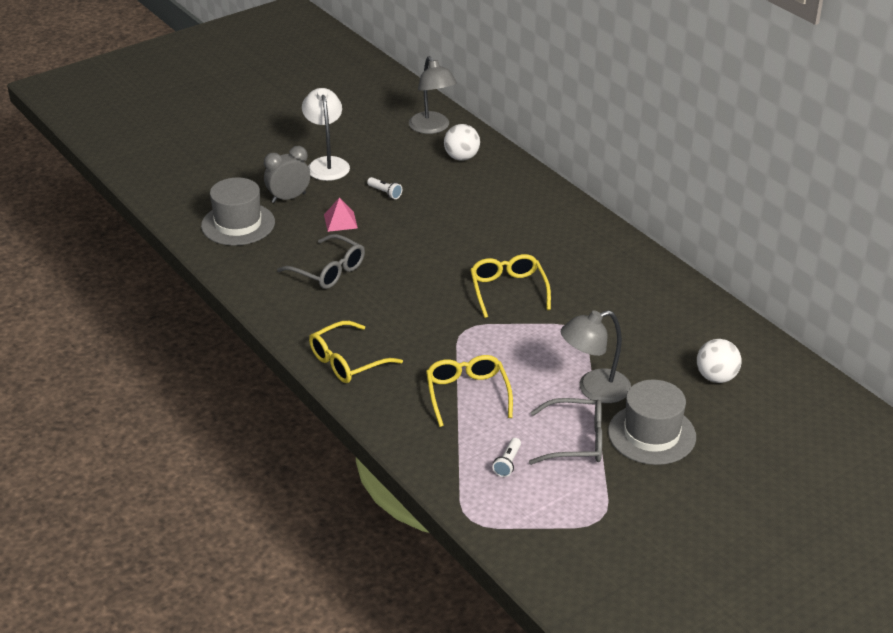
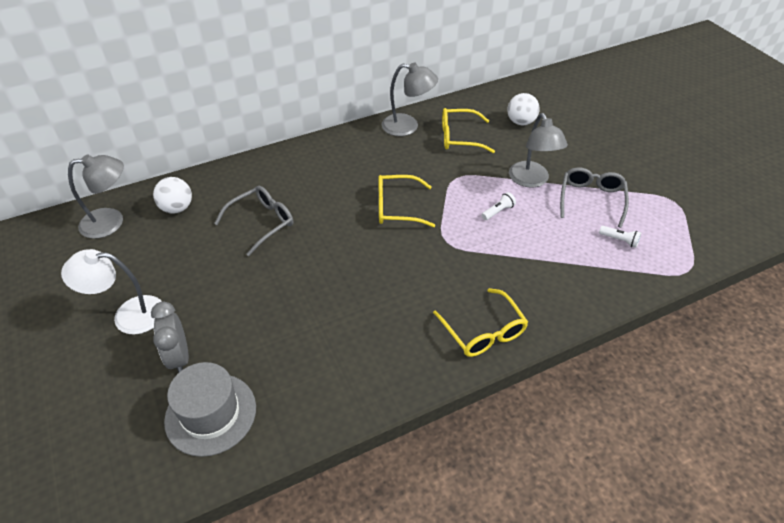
camera: 80 degrees left, 10 degrees up
grey glasses [277,234,365,289] -> grey glasses moved to [214,186,293,256]
pink pyramid [324,197,358,232] -> none
white flashlight [367,177,402,199] -> white flashlight moved to [482,192,516,220]
yellow glasses [426,355,513,427] -> yellow glasses moved to [442,108,495,153]
grey hat [608,379,696,465] -> none
none -> grey lamp [382,63,438,136]

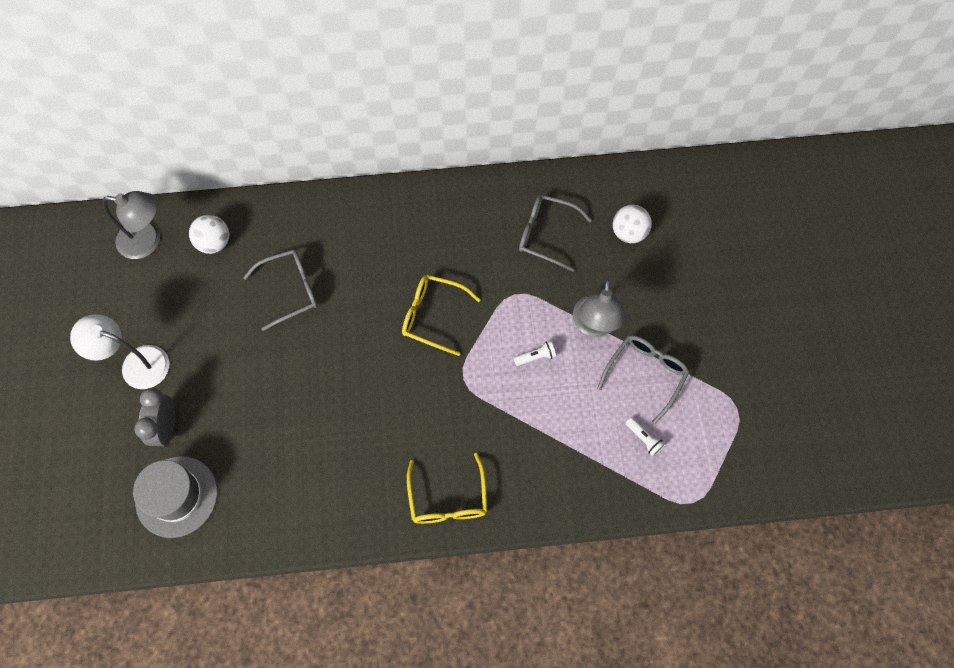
camera: 20 degrees right, 20 degrees up
grey lamp [382,63,438,136] -> none
yellow glasses [442,108,495,153] -> grey glasses [519,195,592,272]

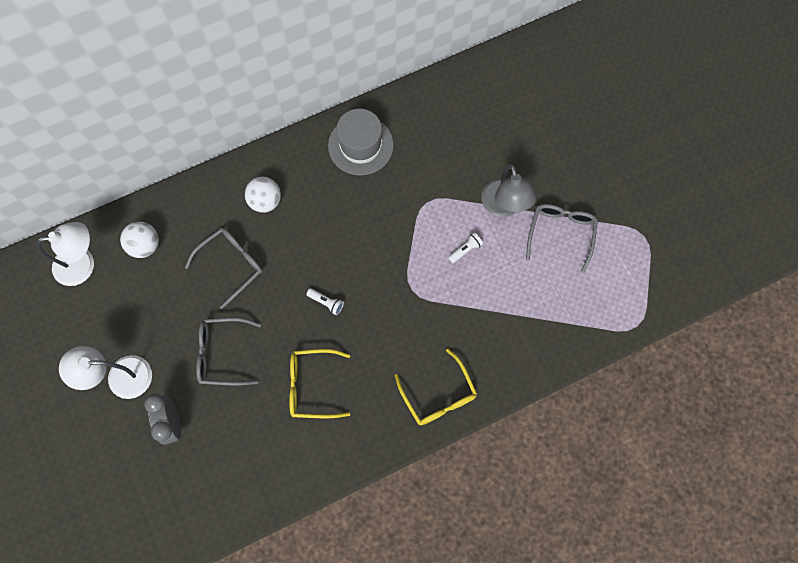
camera: 20 degrees left, 5 degrees up
grey lamp [103,191,160,259] -> white lamp [36,222,94,286]
grey hat [133,456,218,538] -> grey hat moved to [328,109,394,176]
yellow glasses [402,275,480,356] -> yellow glasses moved to [289,349,350,418]
grey glasses [519,195,592,272] -> grey glasses moved to [196,317,261,386]
white ball [613,205,652,243] -> white ball moved to [245,177,281,213]
white flashlight [626,417,666,457] -> white flashlight moved to [306,288,344,315]

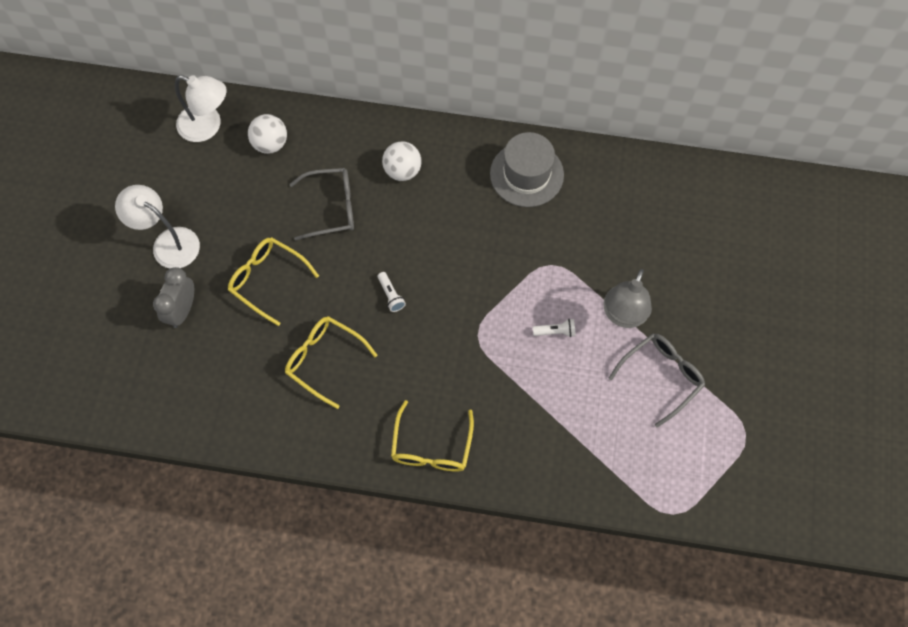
camera: 35 degrees right, 5 degrees down
grey glasses [196,317,261,386] -> yellow glasses [228,237,319,326]

